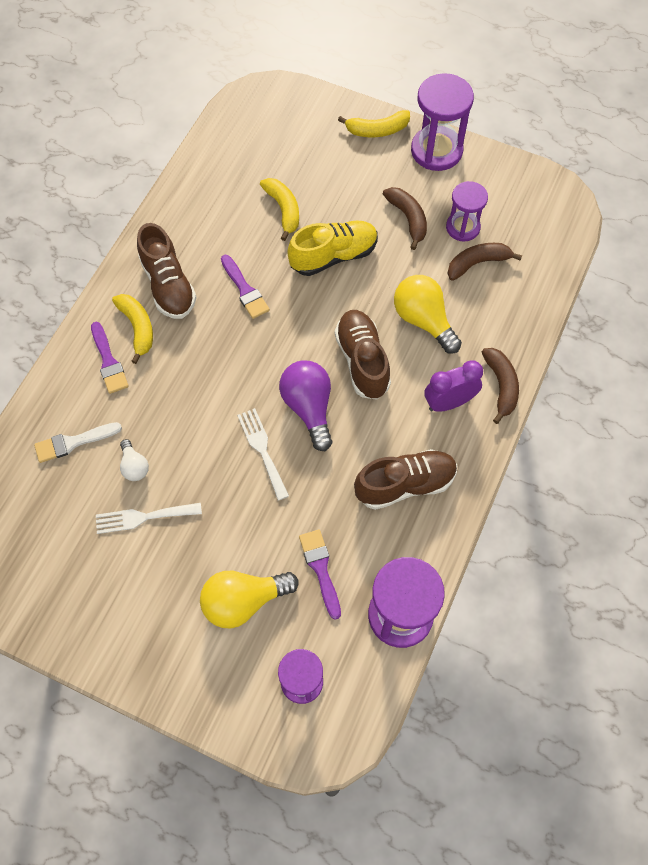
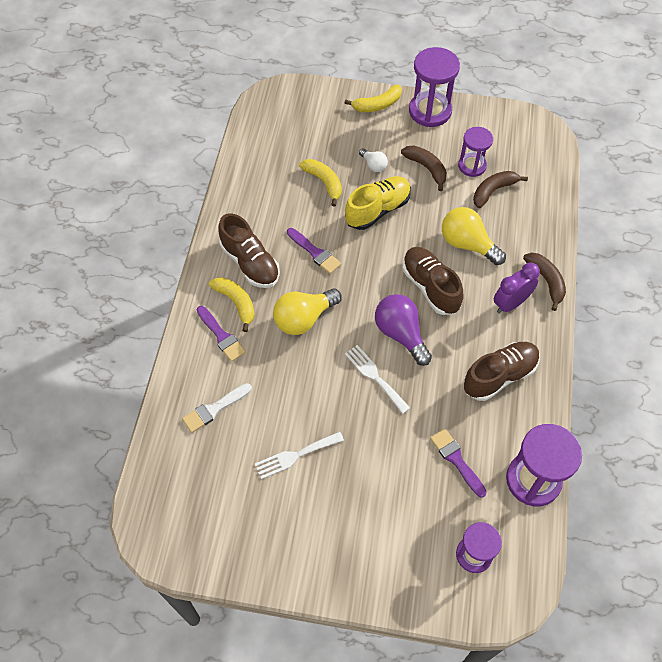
camera: 15 degrees left, 5 degrees down
white light bulb [120,439,149,481] -> white light bulb moved to [359,148,388,172]
yellow light bulb [200,571,298,628] -> yellow light bulb moved to [273,289,342,335]

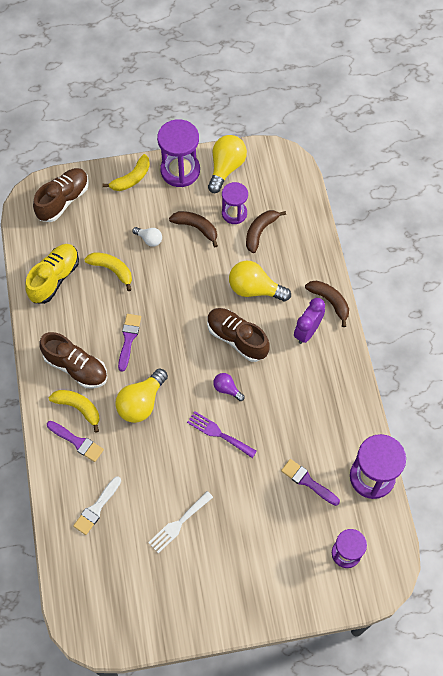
camera: 20 degrees left, 5 degrees up
purple brush [287,228,341,274] -> purple brush turned 105 degrees counterclockwise [118,314,141,372]
yellow shoe [345,176,411,230] -> yellow shoe moved to [25,244,79,304]
white fork [345,345,410,414] -> purple fork [187,411,257,458]
purple light bulb [375,294,432,366] -> purple light bulb [213,373,245,401], size x0.53
brown shoe [463,342,540,401] -> brown shoe moved to [33,168,89,222]
none -> yellow light bulb [208,135,247,193]

